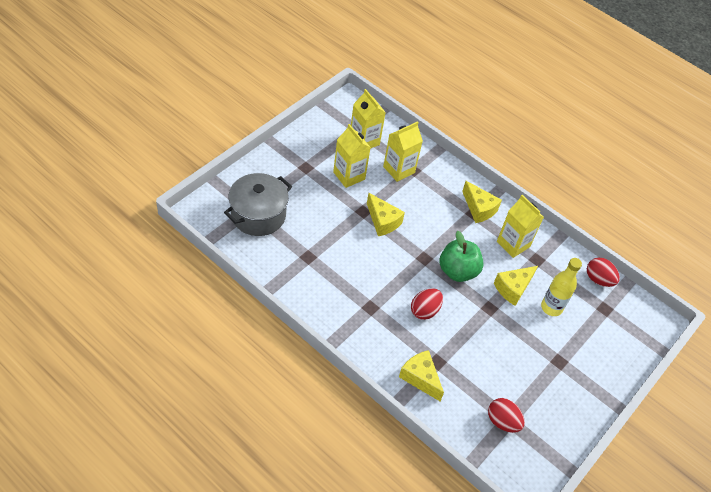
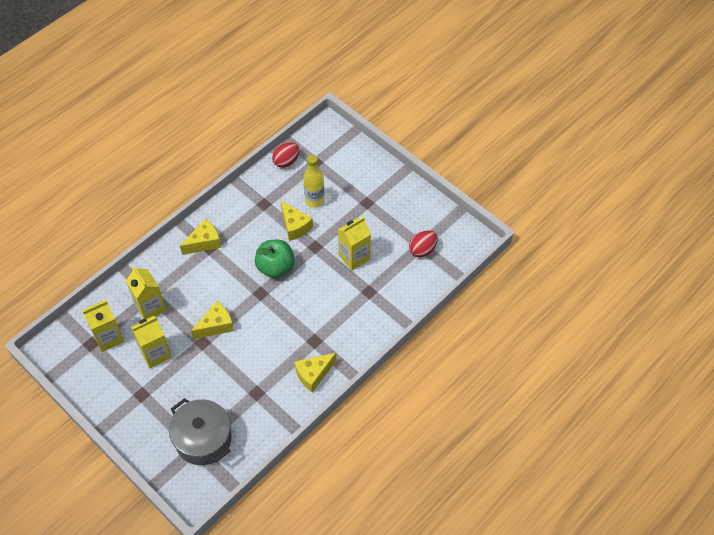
camera: 80 degrees left, 5 degrees up
yellow cheese [399,350,444,401] -> yellow cheese moved to [295,353,337,393]
red egg [411,288,443,320] -> none
yellow carton [497,195,544,258] -> yellow carton moved to [338,217,371,271]

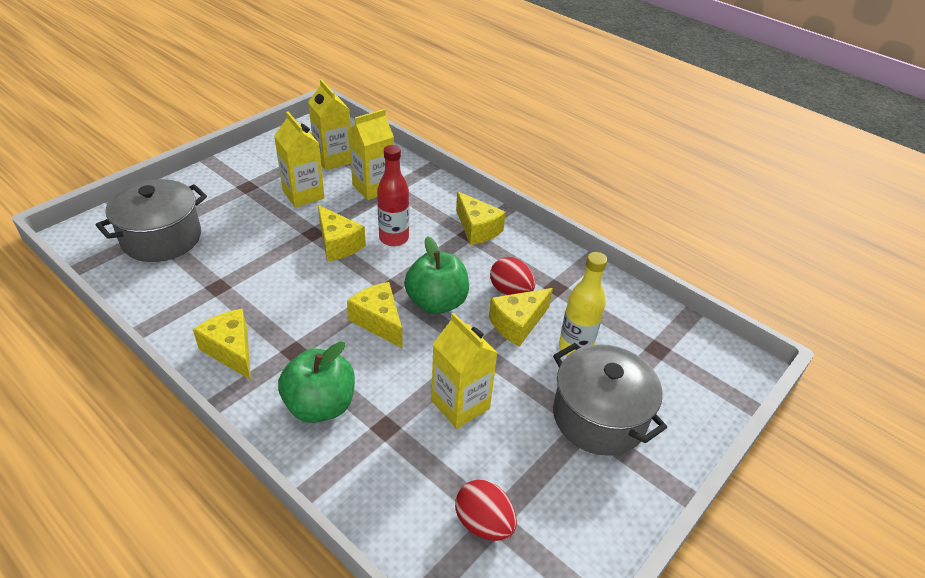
camera: 85 degrees right, 15 degrees down
red egg [272,142,300,168] -> red egg moved to [490,257,535,295]
none -> green apple [278,341,355,423]
none -> yellow cheese [347,282,403,348]
none -> red bottle [377,145,409,246]
none -> grey pot [553,343,667,456]

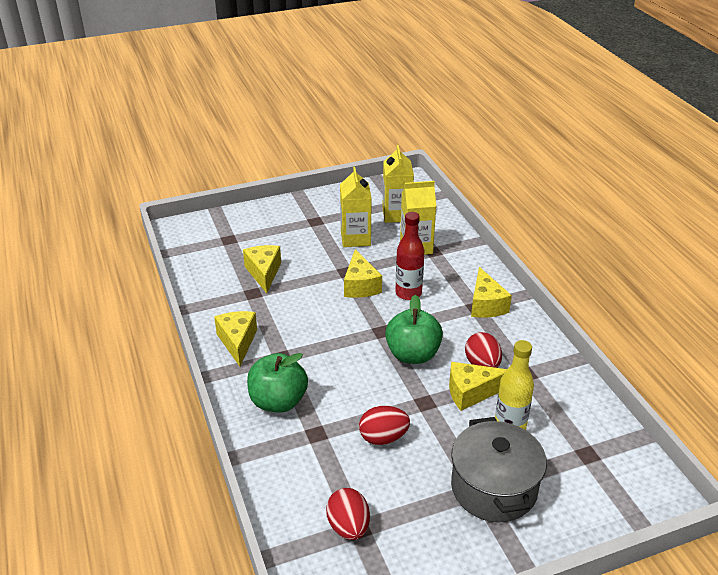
camera: 30 degrees right, 5 degrees down
grey pot [96,179,207,262] -> none
yellow cheese [347,282,403,348] -> yellow cheese moved to [243,245,281,293]
yellow carton [431,312,497,429] -> red egg [359,406,410,445]

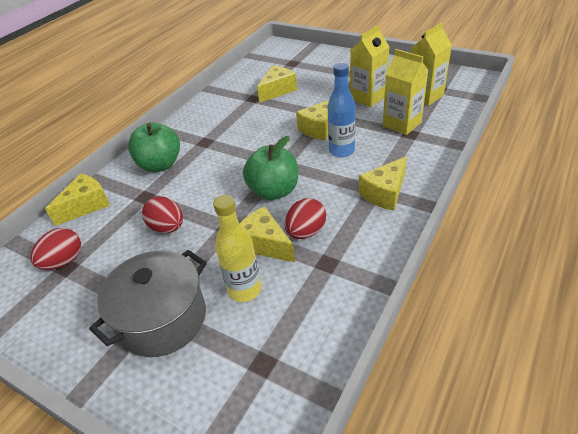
camera: 55 degrees right, 5 degrees up
yellow cheese [214,311,257,366] -> yellow cheese moved to [45,174,110,226]
red bottle [395,212,424,300] -> blue bottle [328,63,356,158]

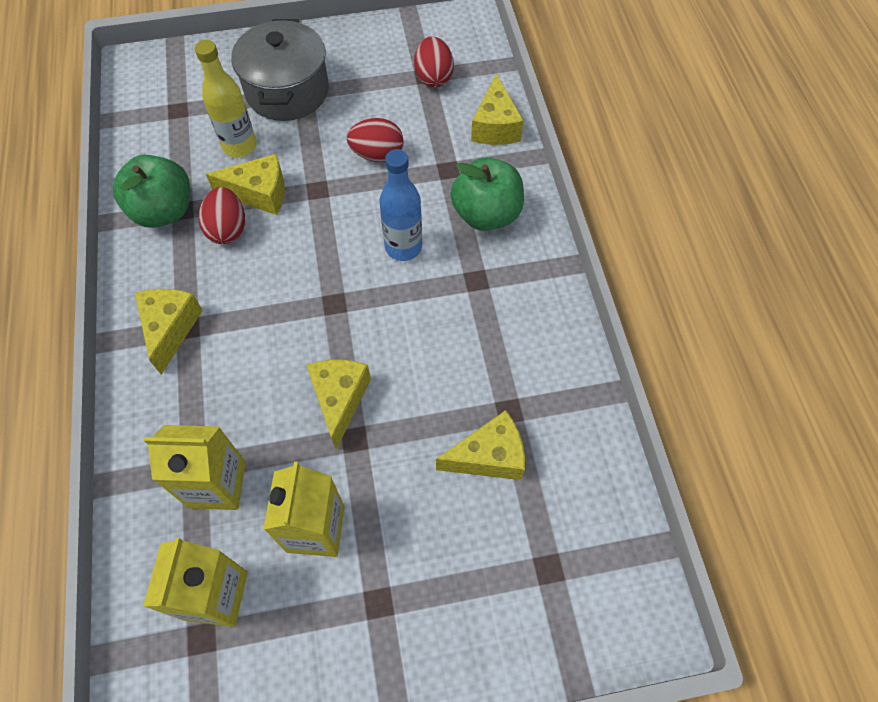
camera: 135 degrees right, 20 degrees up
green apple [243,136,298,200] -> green apple moved to [113,155,190,228]
yellow cheese [257,66,297,103] -> yellow cheese turned 105 degrees counterclockwise [436,410,525,480]
blue bottle [328,63,356,158] -> blue bottle moved to [379,149,422,261]

